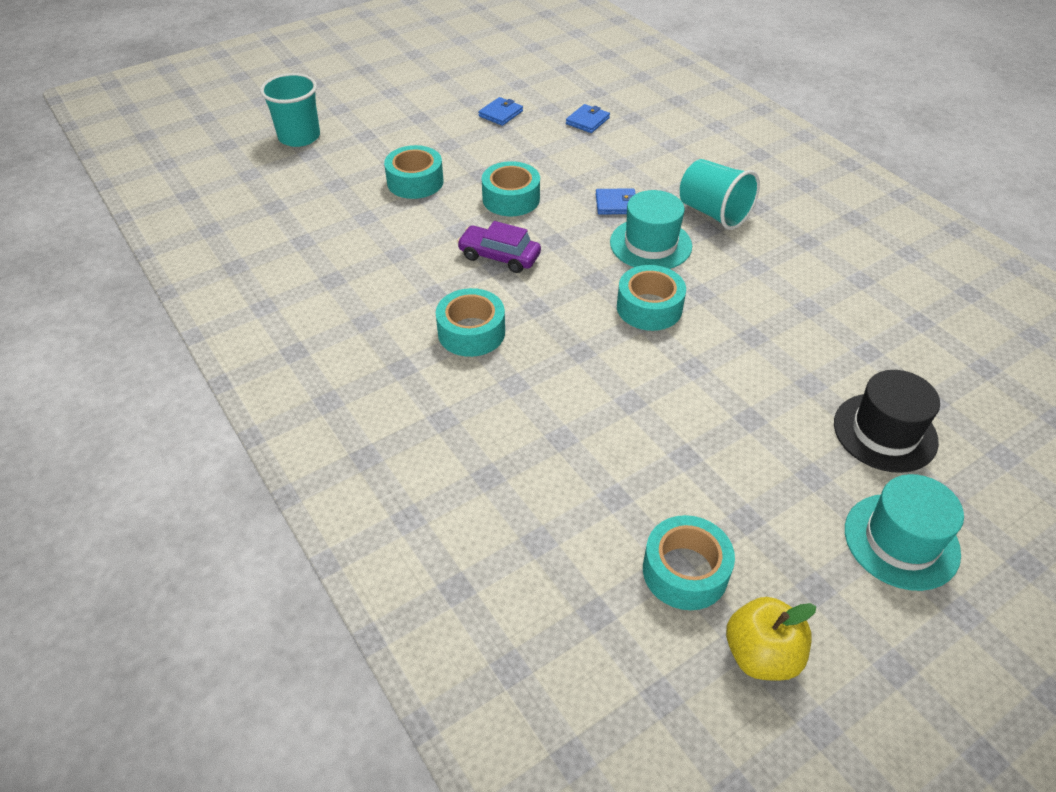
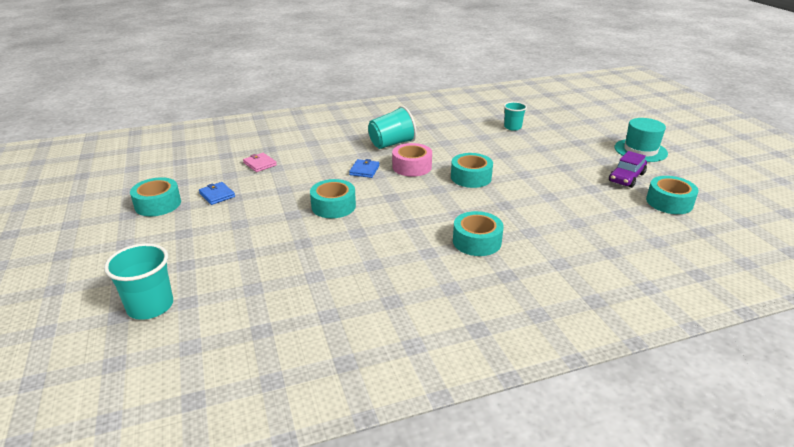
camera: 75 degrees left, 15 degrees down
turquoise tape [384,145,444,199] -> turquoise tape moved to [130,177,181,216]
purple car [457,221,541,273] -> purple car moved to [609,151,647,188]
blue wallet [566,104,610,133] -> pink wallet [243,153,277,172]
turquoise hat [610,190,692,269] -> pink tape [392,143,432,177]
yellow apple [726,597,816,681] -> none
black hat [834,370,940,473] -> none
none -> turquoise cup [504,102,527,131]

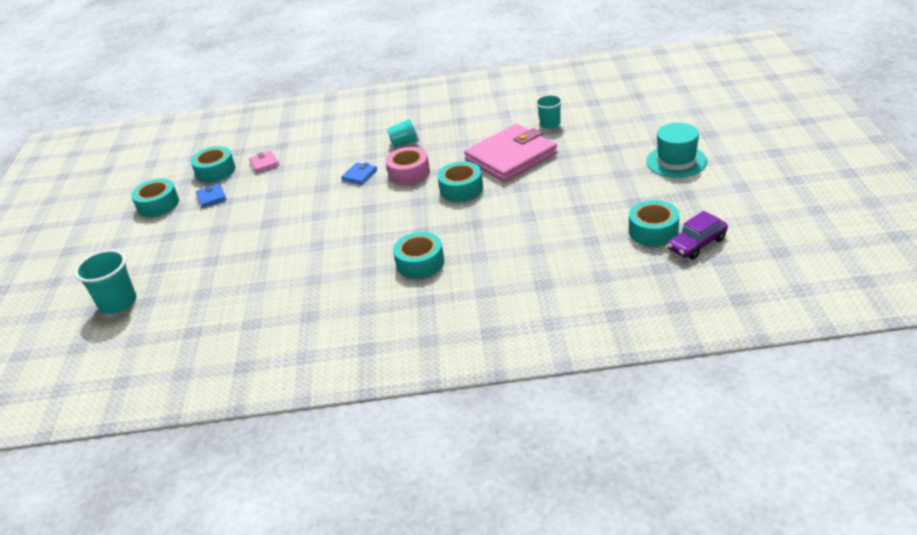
camera: 20 degrees right, 5 degrees up
turquoise tape [310,179,356,218] -> turquoise tape moved to [191,146,235,182]
turquoise cup [368,106,417,149] -> turquoise cup [387,117,419,147], size x0.64
purple car [609,151,647,188] -> purple car moved to [667,211,728,259]
none -> pink wallet [464,124,557,182]

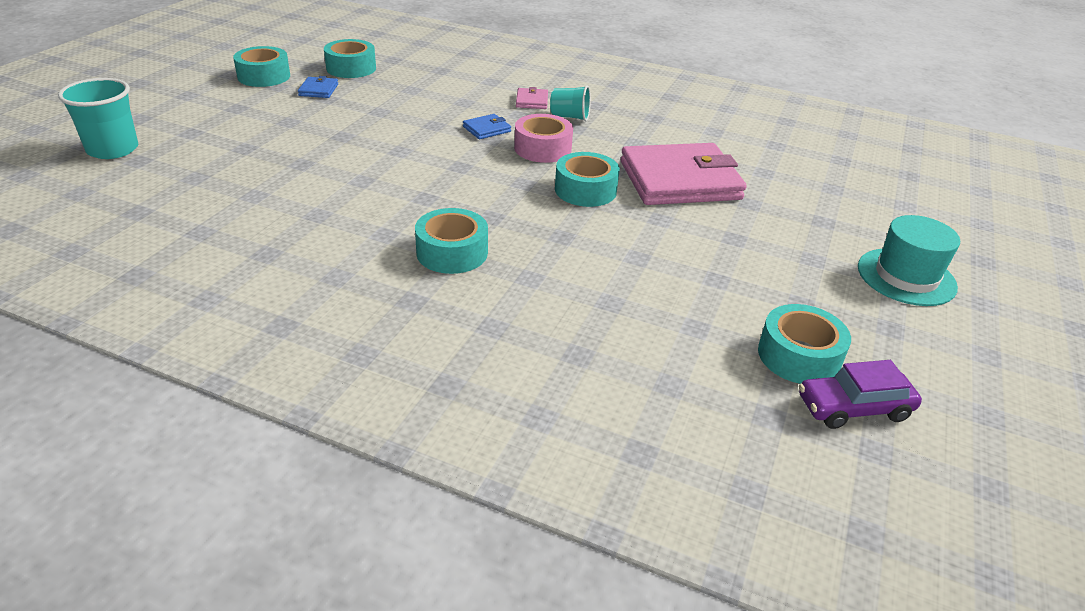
camera: 20 degrees right, 0 degrees up
pink wallet [249,151,279,173] -> pink wallet moved to [516,87,548,109]
turquoise cup [536,95,562,129] -> none

